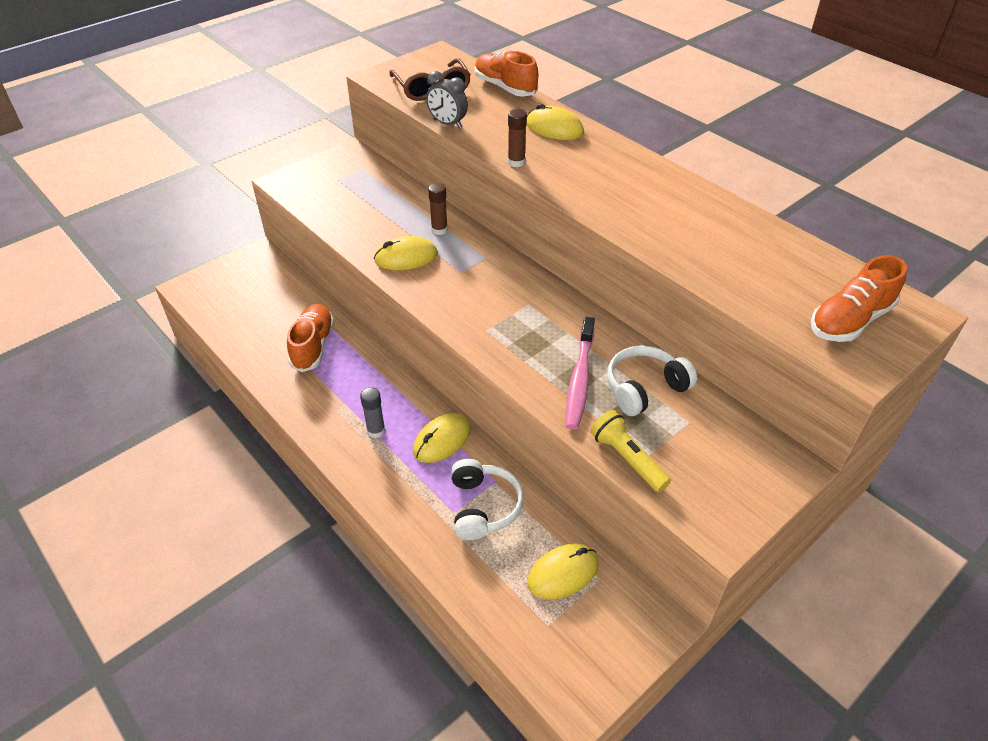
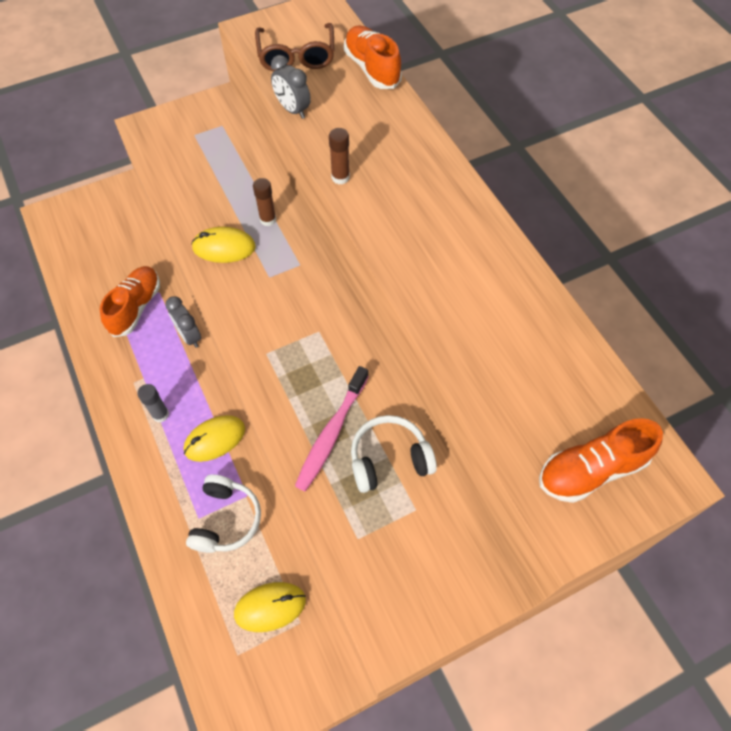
camera: 15 degrees right, 15 degrees up
yellow mouse [527,104,584,140] -> none
yellow flashlight [590,410,671,492] -> none
none -> grey clock [165,296,201,348]

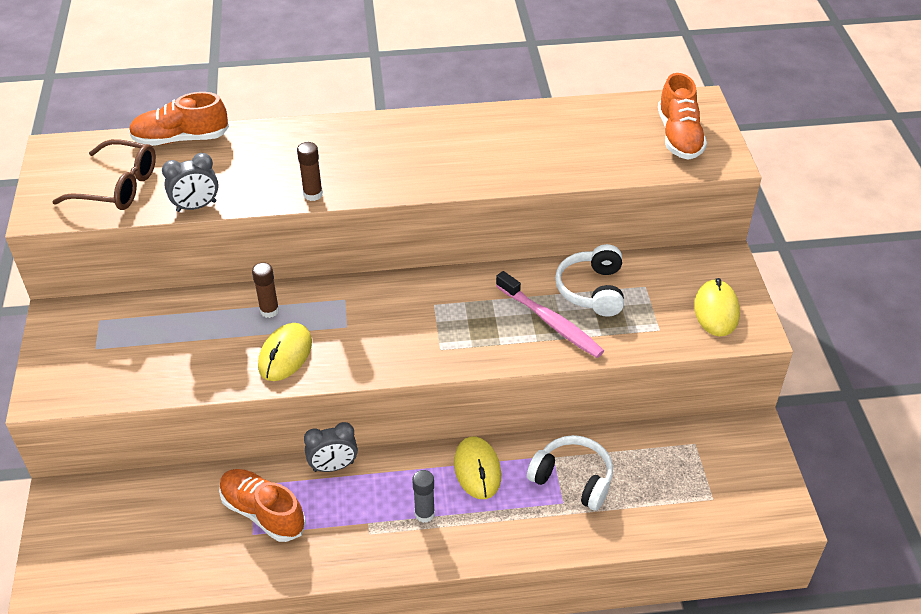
camera: 70 degrees left, 15 degrees down
yellow mouse [234,582,306,632] -> yellow mouse moved to [694,278,740,337]

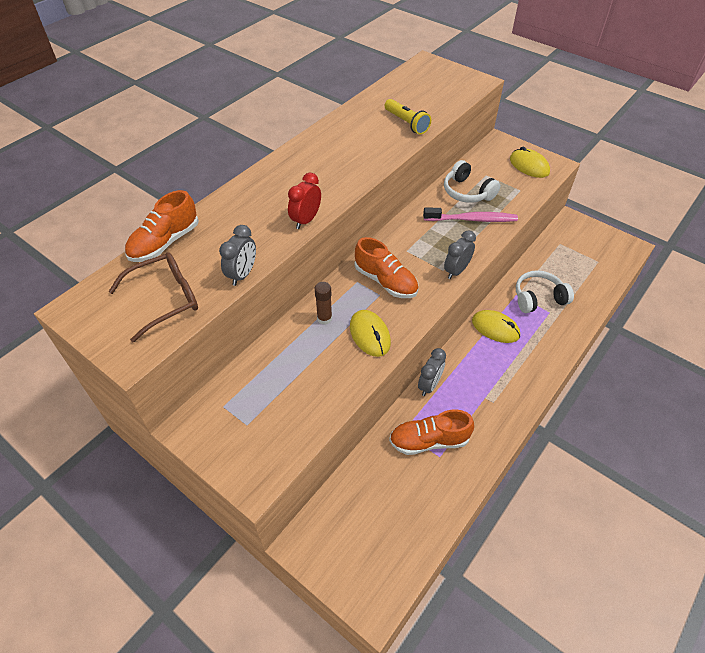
camera: 45 degrees left, 5 degrees up
brown glue stick [297,142,323,201] -> red clock [288,173,321,229]
grey glue stick [412,470,435,523] -> none
orange shoe [658,73,707,160] -> orange shoe moved to [355,237,418,298]
none -> yellow flashlight [385,99,431,134]
none -> grey clock [444,230,476,279]

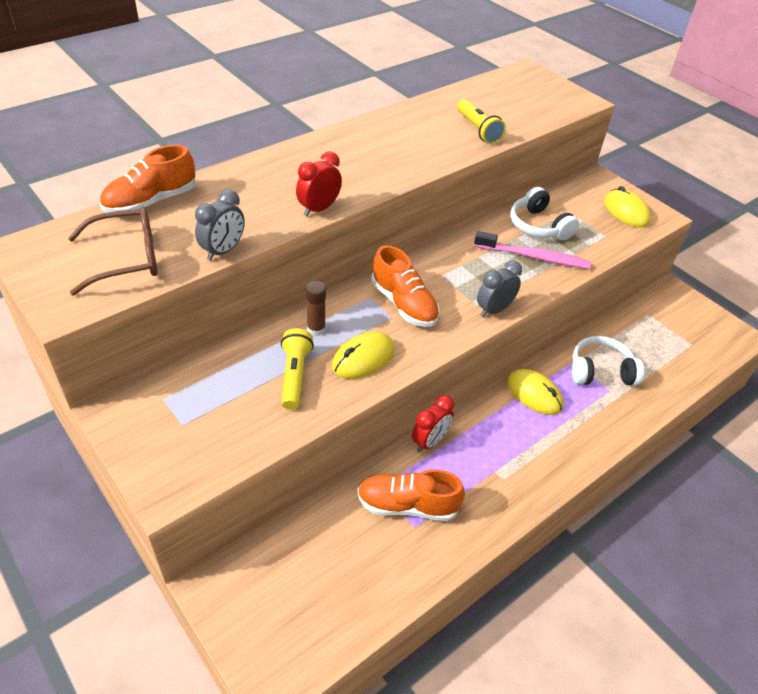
camera: 10 degrees right, 5 degrees down
yellow mouse [350,310,391,357] -> yellow mouse turned 60 degrees clockwise [332,332,395,379]
grey clock [418,348,446,396] -> red clock [412,395,454,452]
none -> yellow flashlight [281,328,314,410]

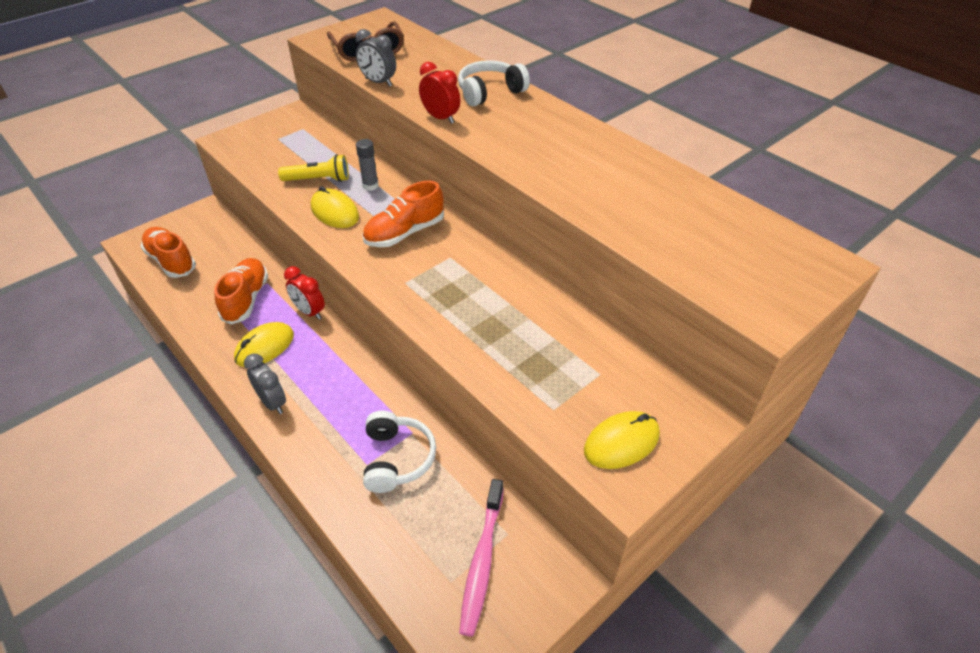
camera: 90 degrees right, 0 degrees up
orange shoe [100,145,196,213] -> orange shoe moved to [141,227,196,278]
brown glue stick [306,281,326,336] -> grey glue stick [356,139,379,191]
yellow flashlight [457,99,506,144] -> none
pink toothbrush [474,231,591,269] -> pink toothbrush moved to [459,479,504,637]
grey clock [477,261,522,317] -> grey clock moved to [244,354,286,414]
yellow mouse [507,369,563,415] -> yellow mouse moved to [234,322,294,367]
white headphones [510,187,579,240] -> white headphones moved to [458,60,530,106]

